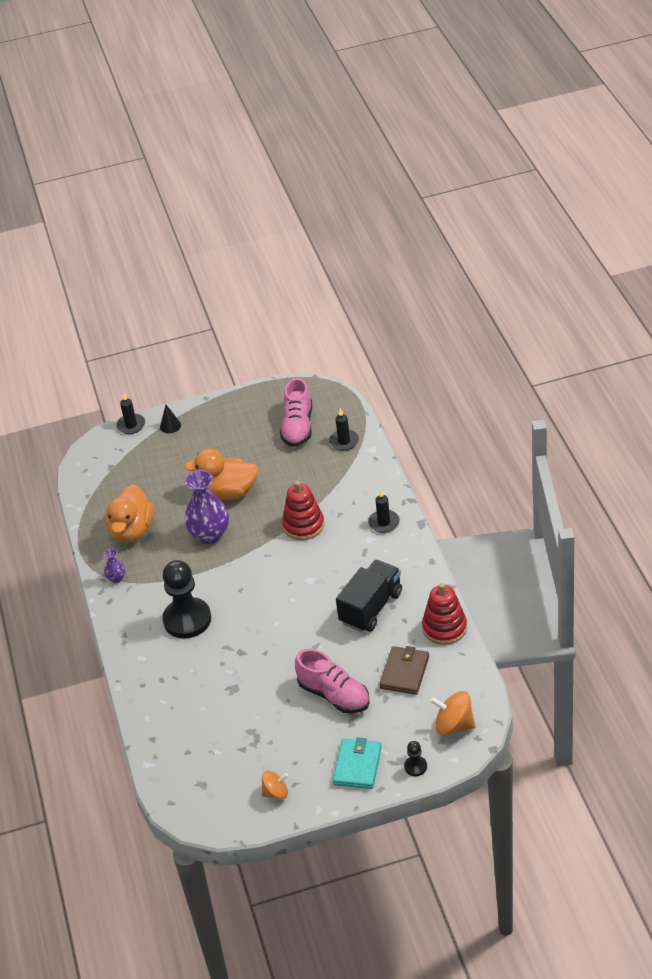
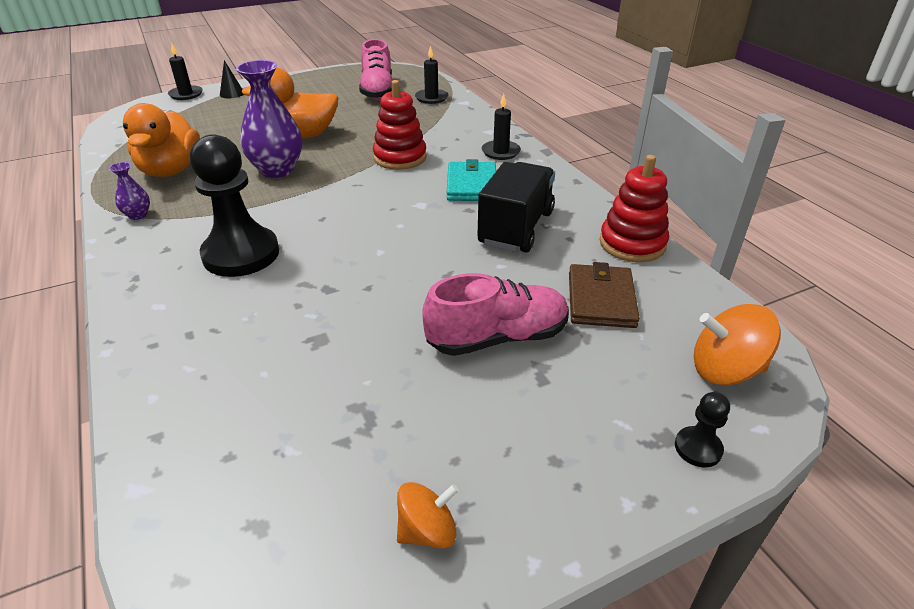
camera: 15 degrees left, 5 degrees down
pink shoe [295,649,369,713] -> pink shoe turned 45 degrees counterclockwise [423,273,569,356]
turquoise wallet [333,737,382,789] -> turquoise wallet moved to [447,159,496,201]

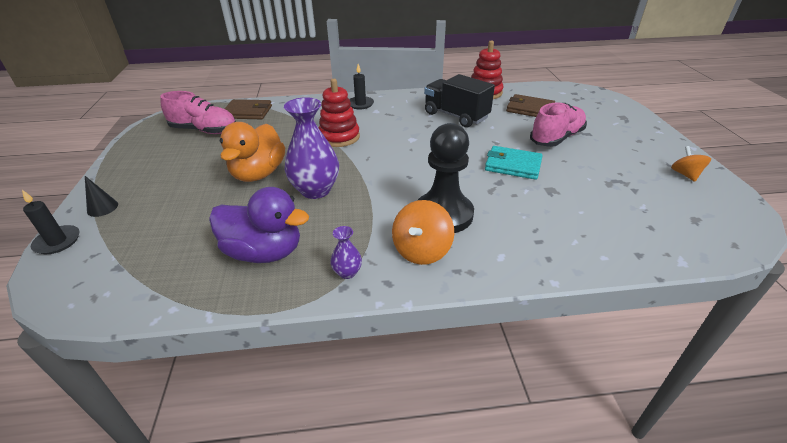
camera: 70 degrees left, 0 degrees up
orange duck [123,103,200,177] -> purple duck [209,187,309,263]
black candle [415,46,448,104] -> brown wallet [224,99,272,119]
pink shoe [423,273,569,356] -> pink shoe turned 45 degrees clockwise [530,102,587,147]
turquoise wallet [447,159,496,201] -> turquoise wallet moved to [485,146,543,180]
black pawn [675,392,730,467] -> none
orange spinning top [694,304,781,385] -> orange spinning top moved to [392,200,454,265]

